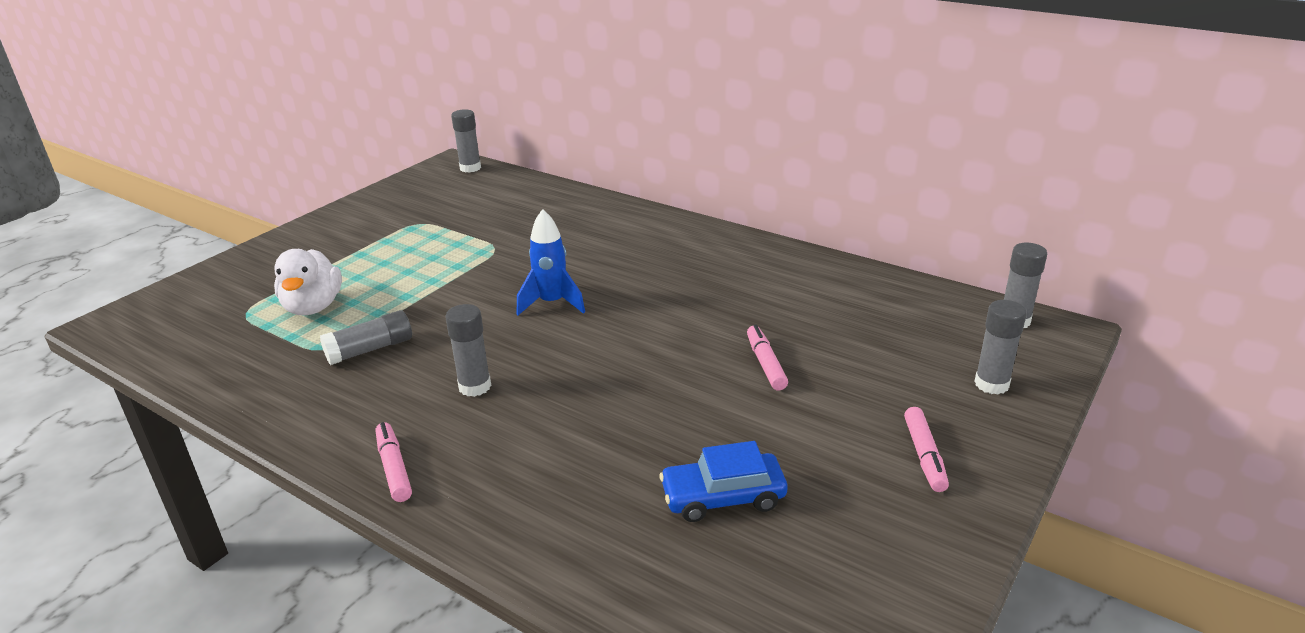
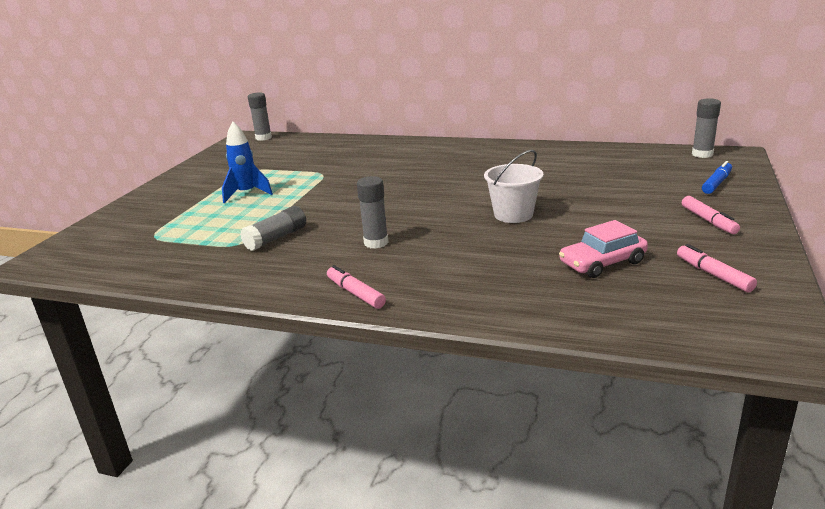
camera: 15 degrees left, 5 degrees down
white duck [274,249,342,315] -> none
blue rocket [517,209,585,315] -> blue rocket moved to [222,122,273,203]
blue car [659,441,788,522] -> pink car [559,220,648,278]
pink marker [747,325,788,390] -> pink marker moved to [677,244,757,293]
grey glue stick [974,300,1027,394] -> blue marker [702,161,732,194]
none -> white bucket [484,150,543,223]

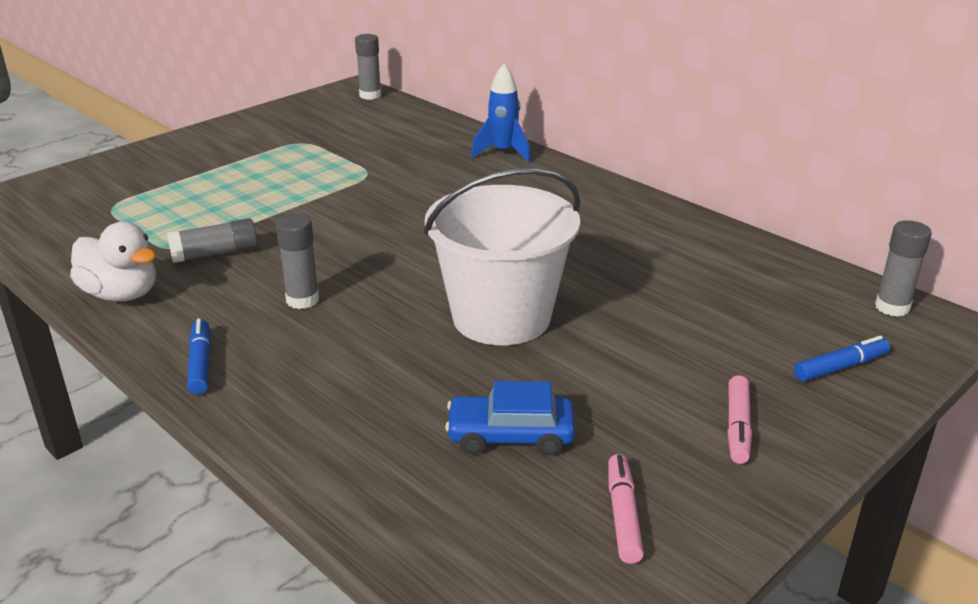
camera: 25 degrees right, 5 degrees up
blue rocket [222,122,273,203] -> blue rocket moved to [471,64,531,162]
pink marker [327,265,386,309] -> blue marker [187,319,211,394]
white bucket [484,150,543,223] -> white bucket [424,168,580,345], size x1.77
pink car [559,220,648,278] -> blue car [445,381,575,456]
none -> white duck [70,222,156,302]

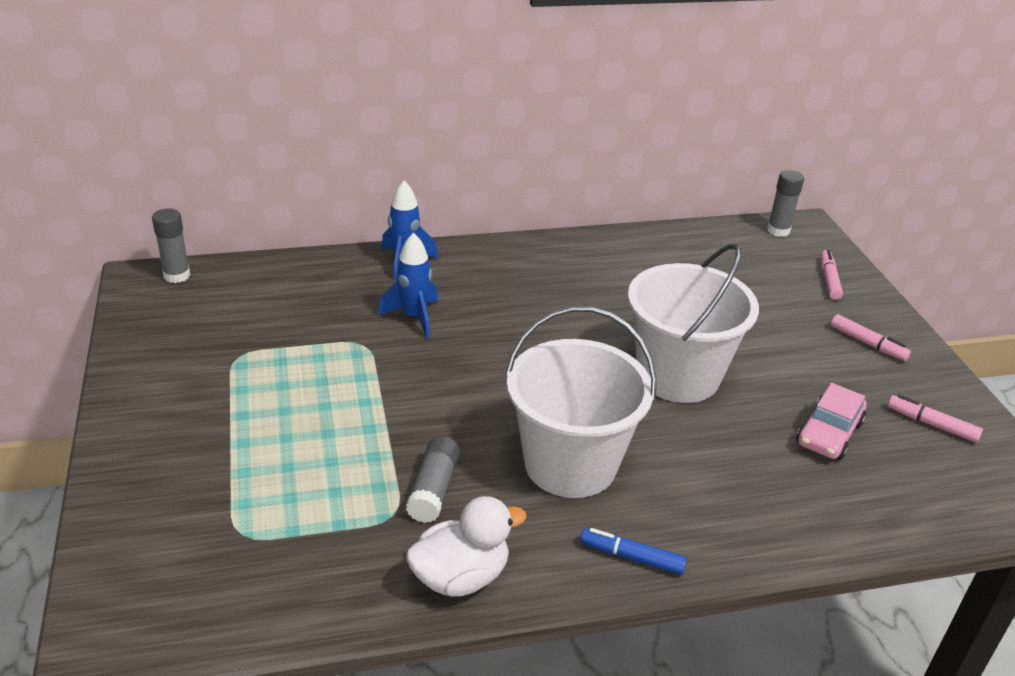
camera: 60 degrees left, 5 degrees up
grey glue stick [276,214,319,309] -> white bucket [506,306,657,498]
blue car [445,381,575,456] -> pink car [796,383,867,460]
blue marker [794,336,890,381] -> pink marker [820,249,843,300]
none -> blue rocket [378,233,438,339]

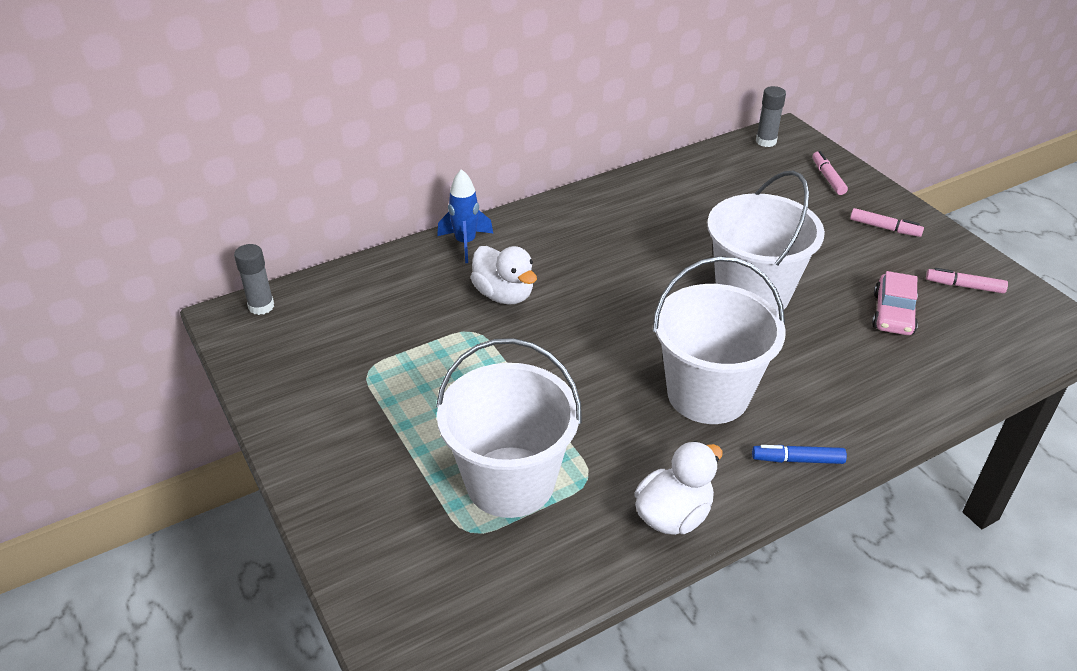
camera: 15 degrees left, 5 degrees up
blue rocket [378,233,438,339] -> white duck [470,246,537,305]
grey glue stick [406,436,460,523] -> none
none -> white bucket [436,338,582,518]

